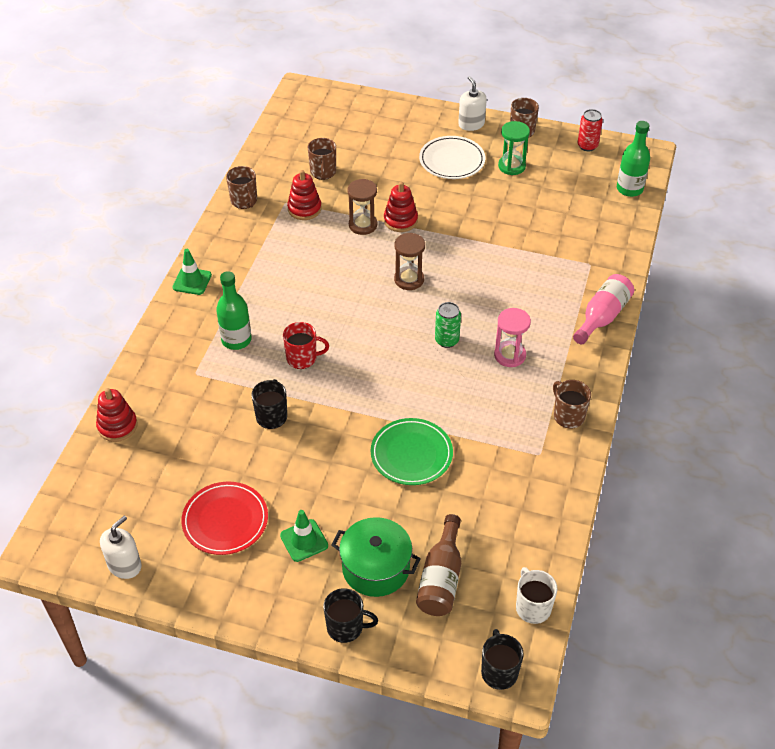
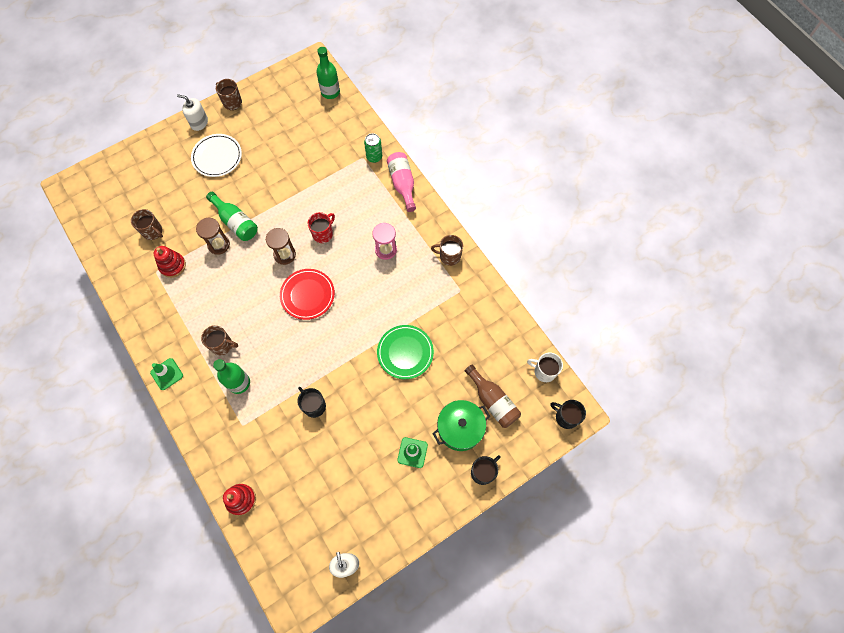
camera: 50 degrees left, 20 degrees up
red plate [181,482,268,555] -> red plate moved to [280,269,335,320]
brown mug [226,166,257,209] -> brown mug moved to [201,325,238,355]
red mug [283,322,329,369] -> red mug moved to [308,212,335,243]
red stacking toy [384,182,418,232] -> green bottle [206,192,258,241]
green can [435,302,461,348] -> green can moved to [364,133,382,163]
green hourglass [498,121,530,175] -> none
red can [577,109,603,151] -> none

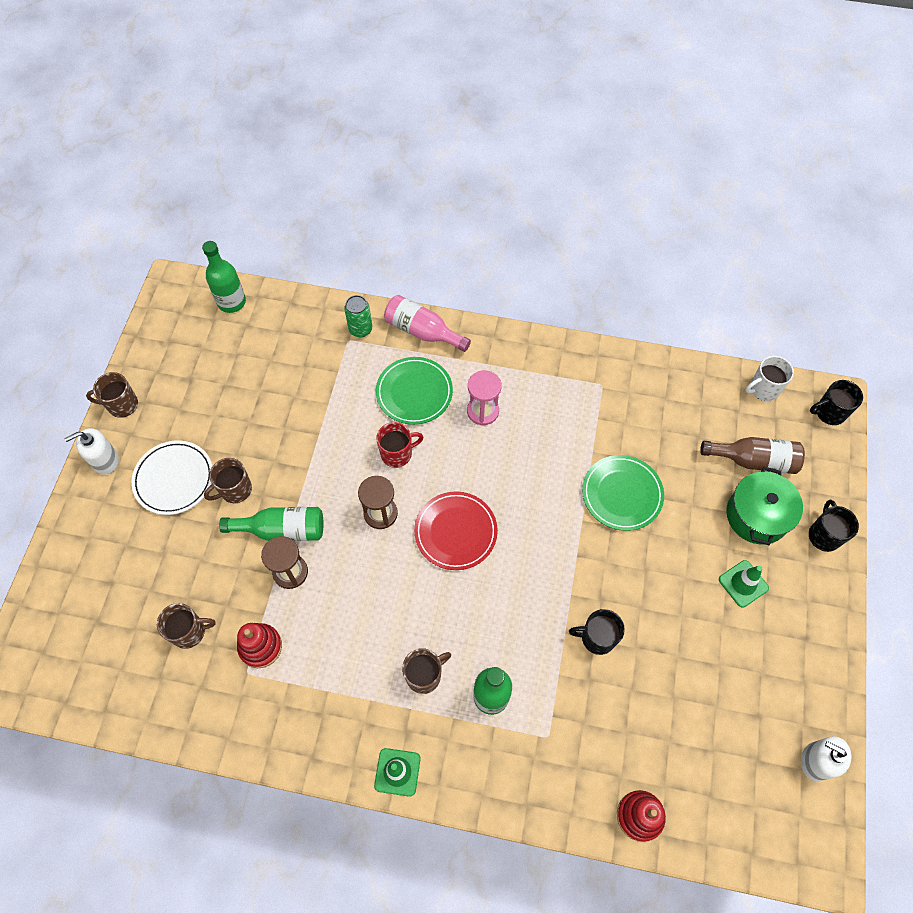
camera: 45 degrees left, 5 degrees down
red mug [308,212,335,243] -> red mug turned 75 degrees clockwise [376,422,424,468]
brown mug [431,235,463,266] -> brown mug moved to [204,458,252,503]
none -> green plate [376,357,453,425]

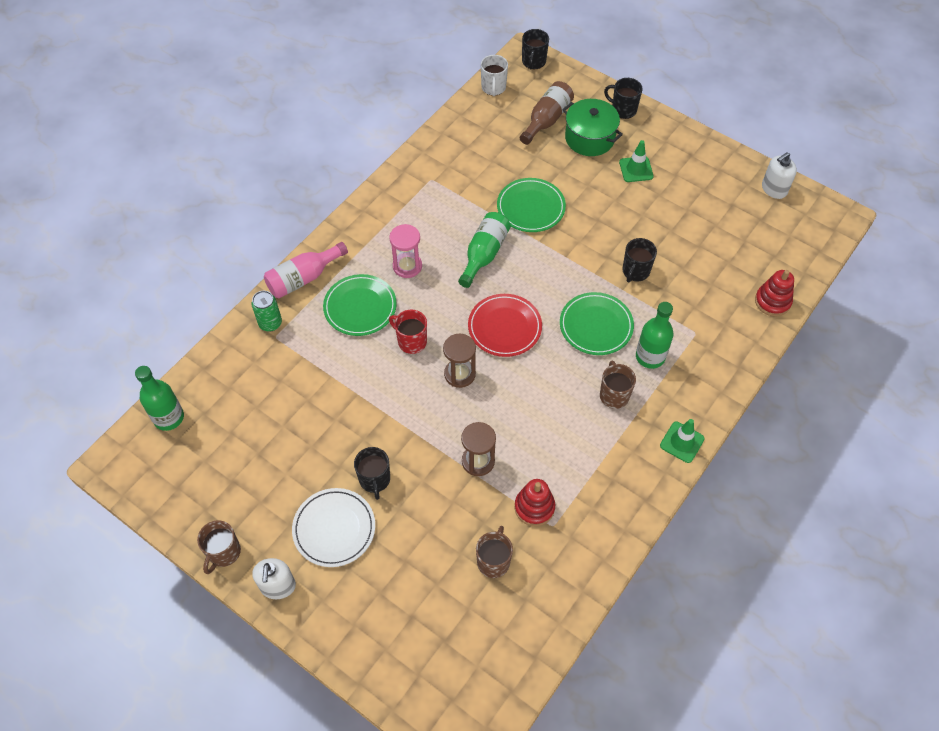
camera: 65 degrees left, 5 degrees down
brown mug [204,458,252,503] -> black mug [354,447,390,500]
green bottle [219,507,323,541] -> green bottle moved to [458,212,511,288]
red mug [376,422,424,468] -> red mug turned 60 degrees counterclockwise [389,310,427,354]
none -> green plate [560,292,634,355]

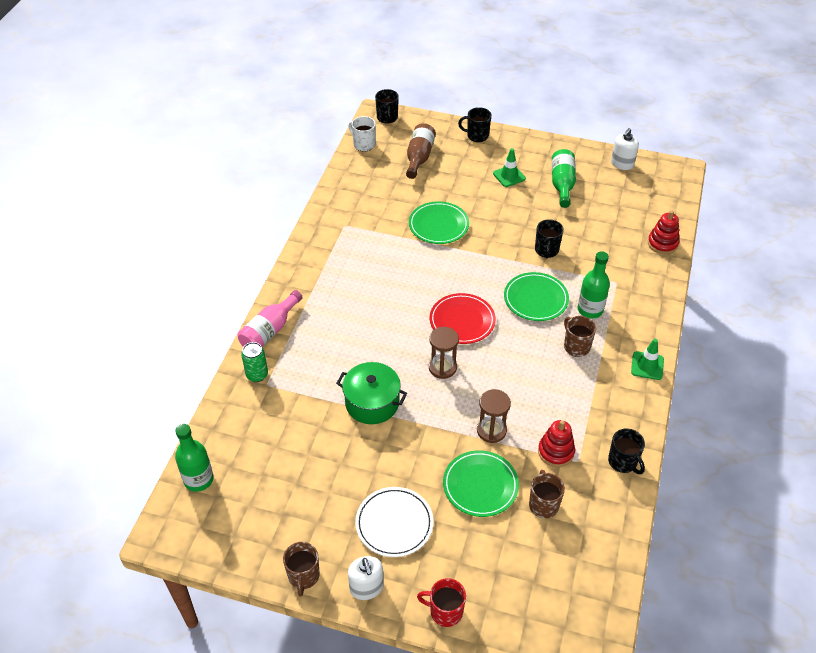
camera: 20 degrees left, 10 degrees down
green plate [323,274,397,336] -> green plate moved to [443,450,519,517]
black mug [354,447,390,500] -> black mug moved to [608,428,645,474]
pink hourglass [389,224,422,278] -> none
red mug [389,310,427,354] -> red mug moved to [417,578,466,627]
green bottle [458,212,511,288] -> green bottle moved to [552,149,576,208]
white mug [481,55,508,96] -> white mug turned 150 degrees clockwise [349,116,376,151]
green pot [563,99,623,156] -> green pot moved to [336,362,407,424]

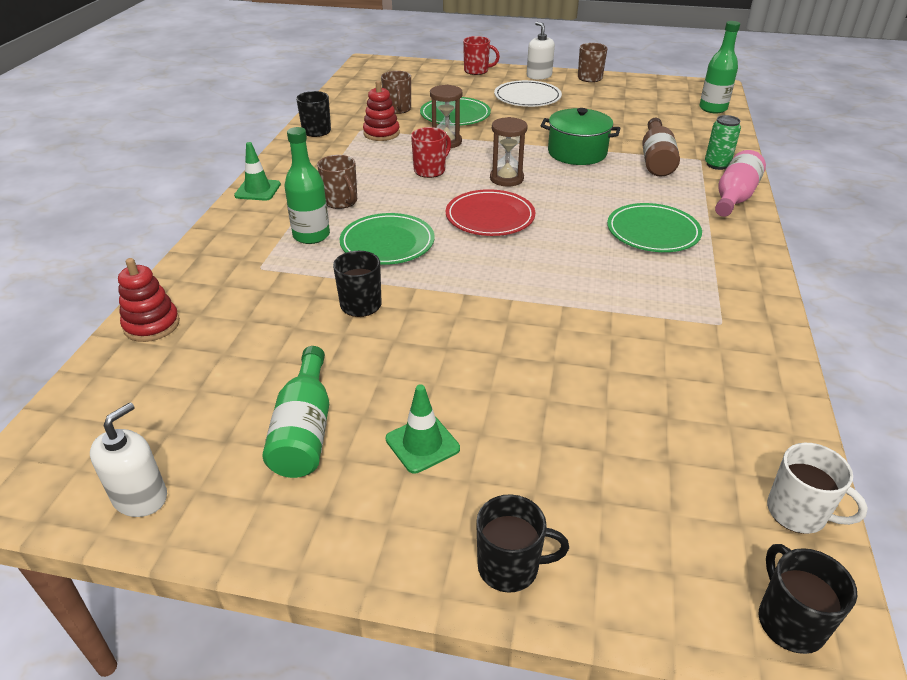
camera: 175 degrees right, 10 degrees down
brown bottle [406,123,436,179] -> brown bottle moved to [642,118,680,177]
green plate [409,201,469,244] -> green plate moved to [607,203,702,252]
none -> red mug [411,127,451,178]

